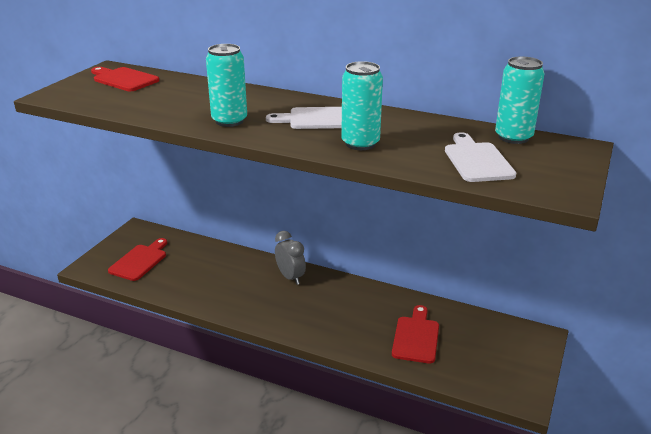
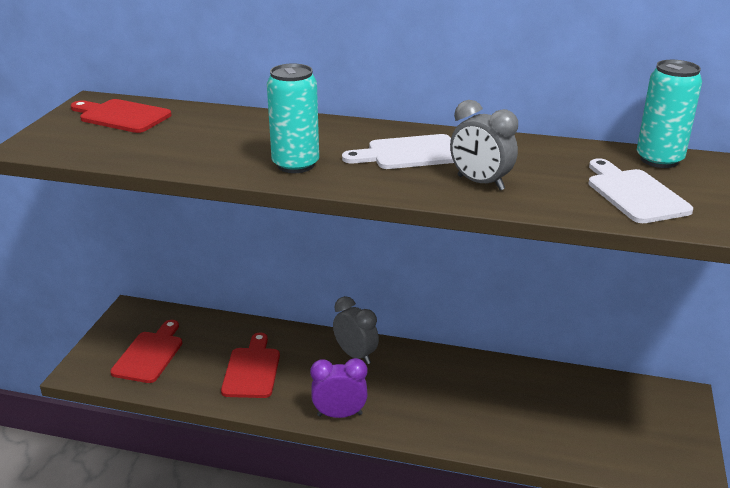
camera: 10 degrees left, 0 degrees up
turquoise can [341,61,383,150] -> grey clock [450,100,518,190]
red cutting board [392,305,439,364] -> red cutting board moved to [221,333,280,398]
none -> purple clock [310,358,368,418]

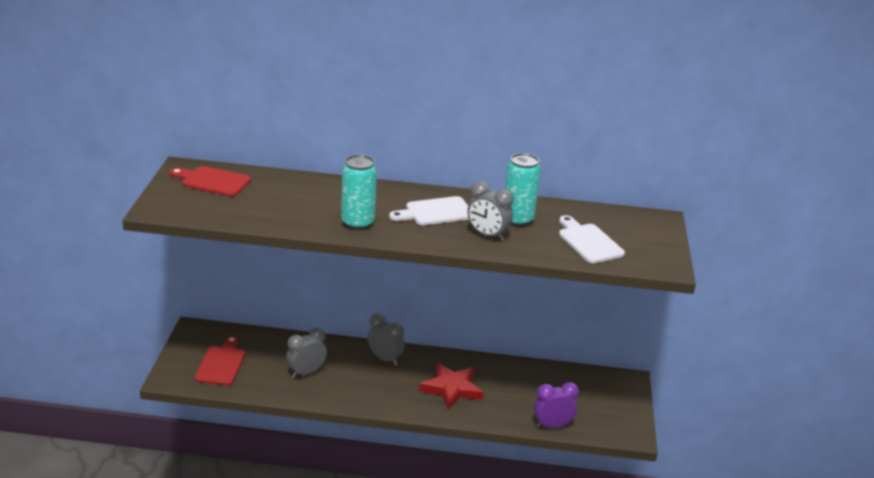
camera: 10 degrees left, 0 degrees up
red cutting board [221,333,280,398] -> grey clock [286,328,327,378]
purple clock [310,358,368,418] -> purple clock moved to [534,382,579,428]
turquoise can [637,60,702,168] -> turquoise can moved to [505,153,541,226]
none -> red star [420,363,483,410]

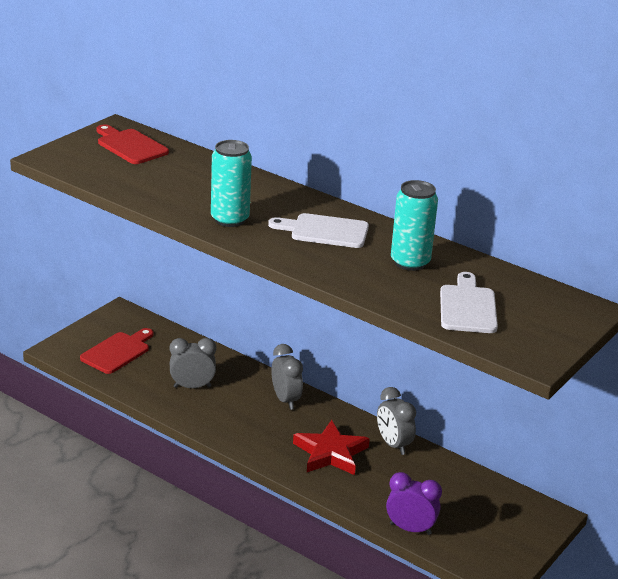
camera: 30 degrees right, 0 degrees up
grey clock [467,181,513,241] -> grey clock moved to [377,387,416,455]

